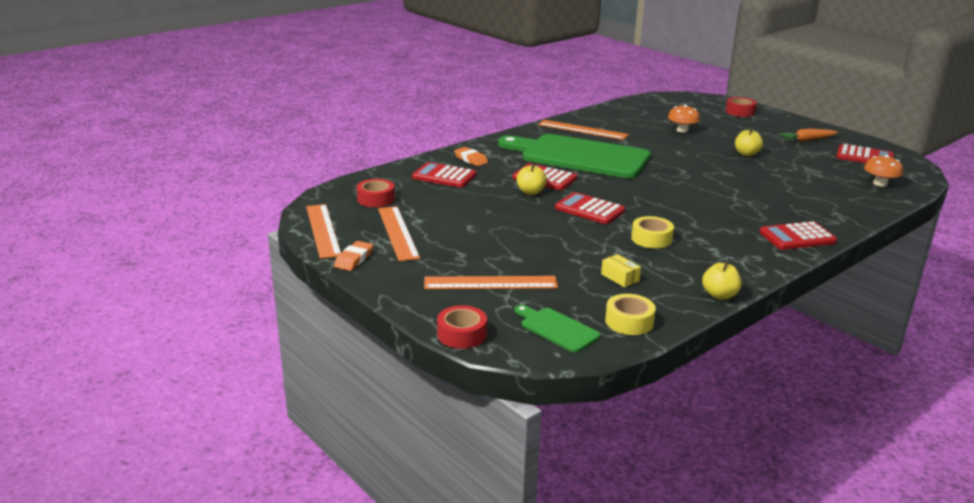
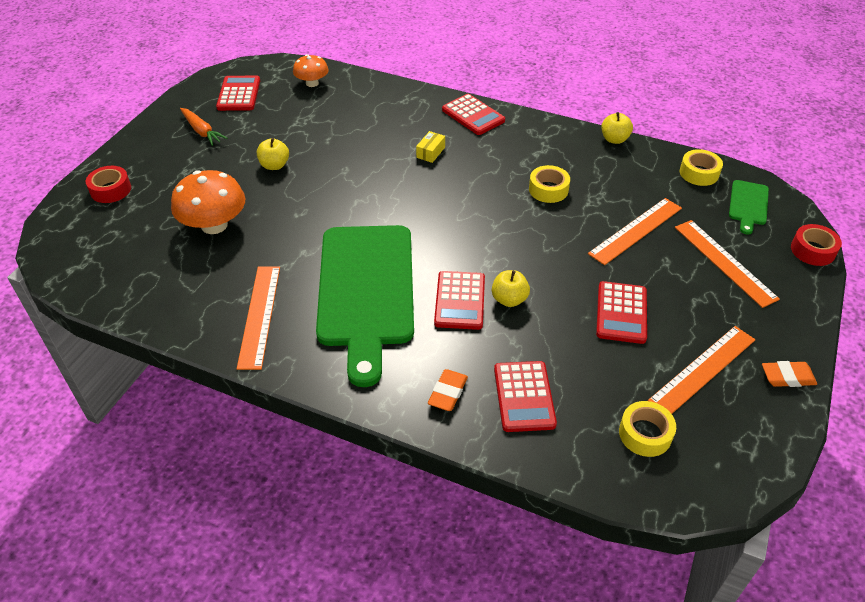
camera: 115 degrees left, 20 degrees up
orange ruler [306,204,341,259] -> orange ruler moved to [588,198,682,265]
red tape [357,179,395,207] -> yellow tape [619,401,676,457]
red calculator [555,192,625,224] -> red calculator moved to [596,281,647,344]
yellow box [601,254,641,287] -> yellow box moved to [416,131,445,163]
orange mushroom [668,104,700,133] -> orange mushroom [171,170,245,234], size x1.66

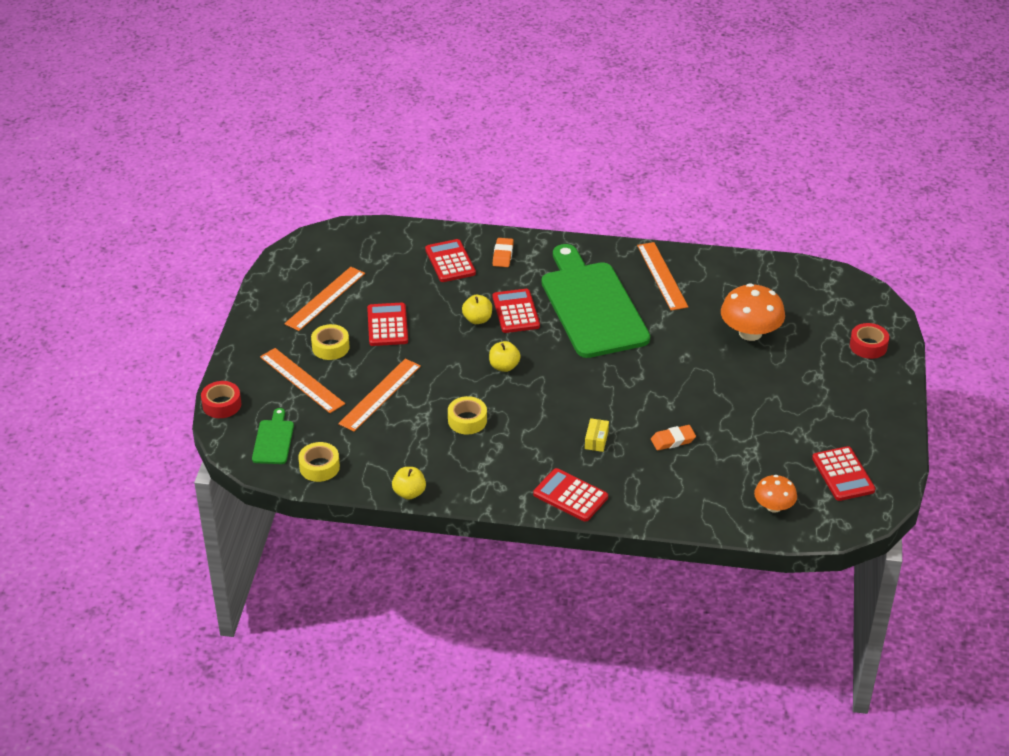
camera: 165 degrees right, 5 degrees down
orange carrot [180,108,227,146] -> none
yellow apple [257,138,289,170] -> yellow apple moved to [489,341,521,372]
yellow tape [619,401,676,457] -> yellow tape moved to [311,324,350,360]
orange eraser [762,361,817,387] -> orange eraser moved to [651,425,696,450]

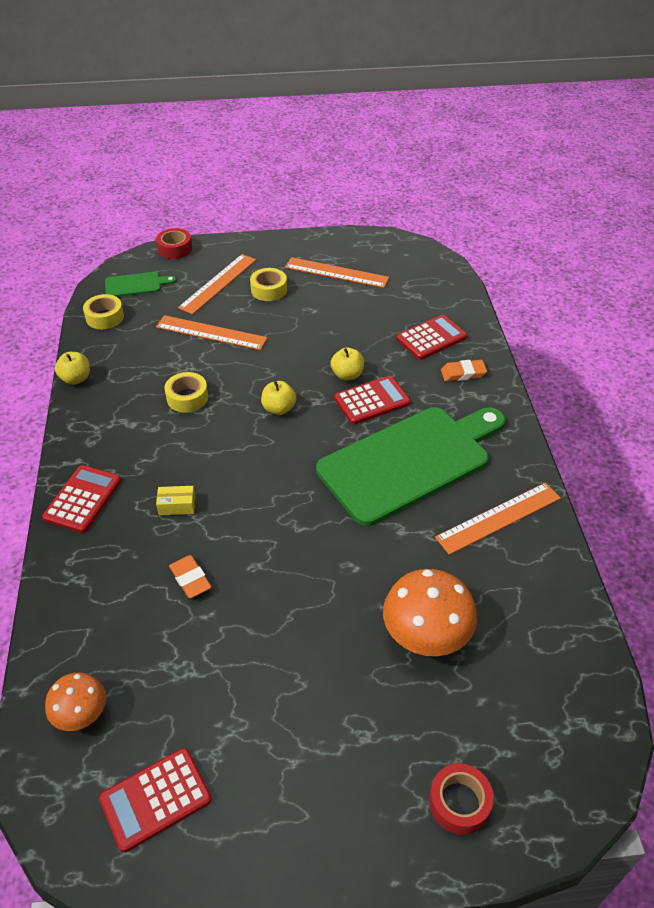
camera: 75 degrees right, 5 degrees up
red calculator [367,302,408,346] -> none

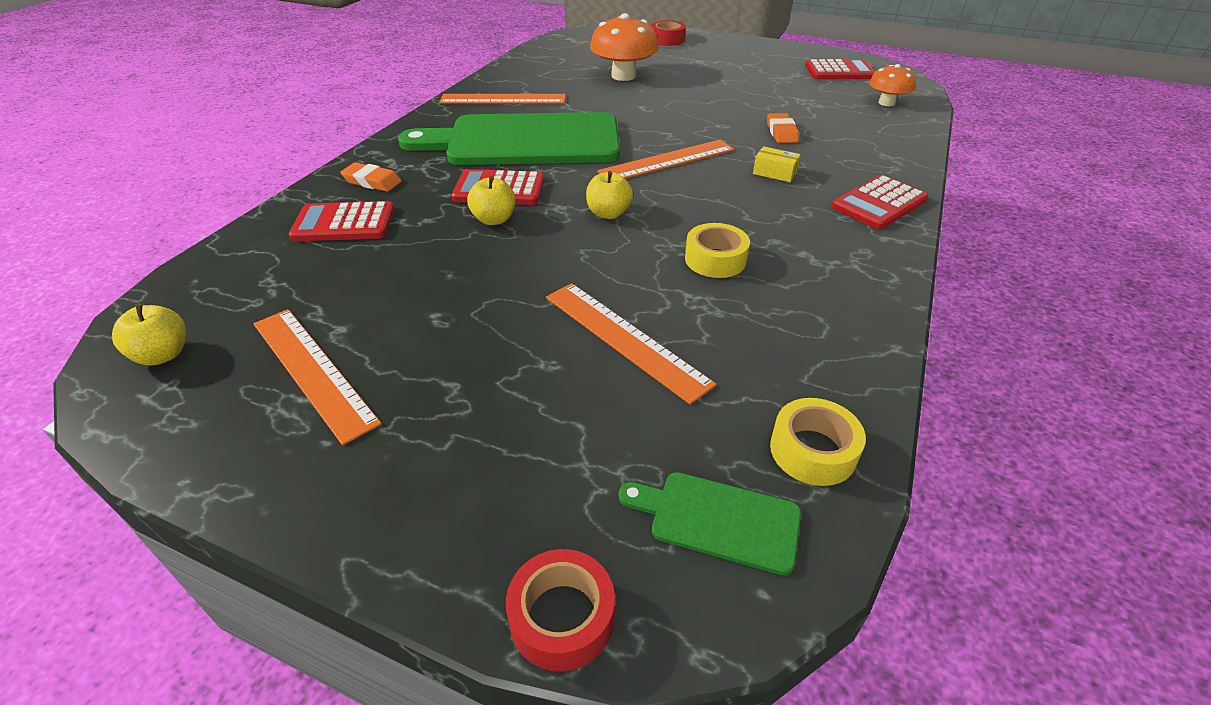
camera: 150 degrees left, 5 degrees down
yellow apple [55,352,90,385] -> yellow apple moved to [112,304,186,365]
orange ruler [178,254,256,314] -> orange ruler moved to [597,140,734,179]
yellow tape [250,268,287,301] -> none

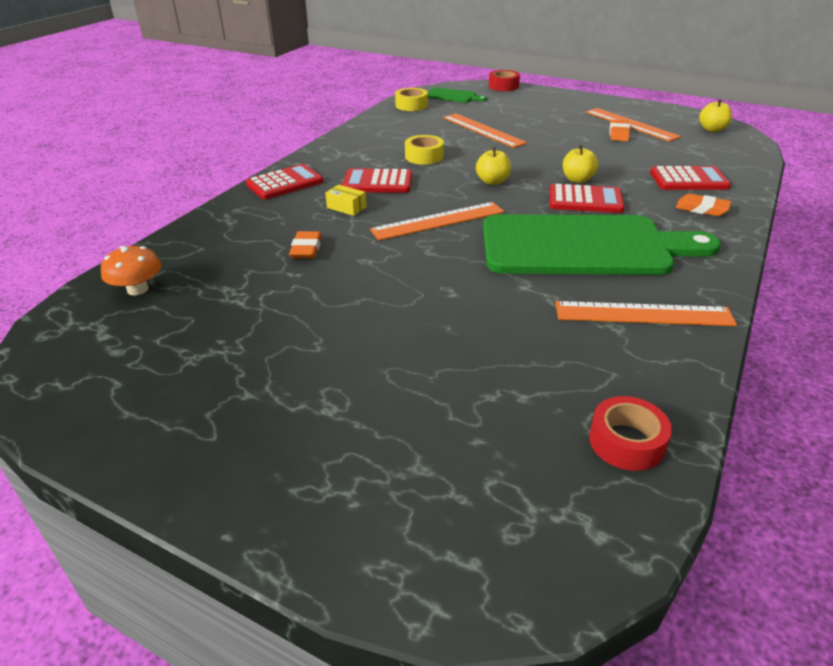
camera: 175 degrees left, 5 degrees down
orange mushroom [590,13,659,81] -> none
red tape [651,20,686,46] -> red tape moved to [589,396,672,471]
red calculator [805,59,875,79] -> red calculator moved to [342,168,412,193]
none -> orange eraser [609,120,630,141]

